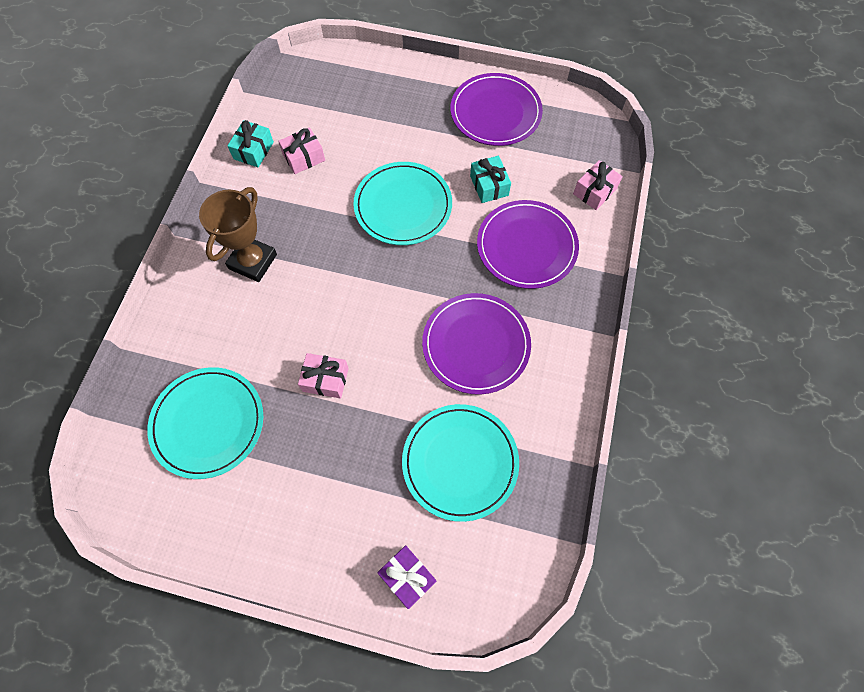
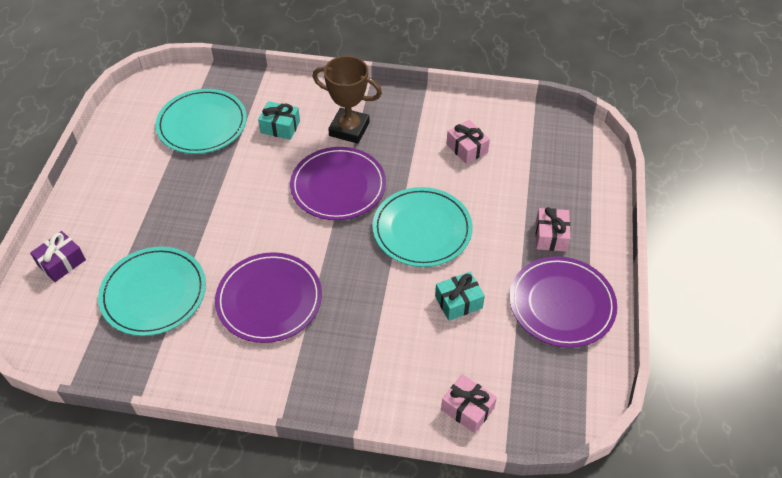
camera: 85 degrees right, 15 degrees down
turquoise gift [227,120,274,167] -> turquoise gift moved to [258,101,300,140]
pink gift [298,353,349,399] -> pink gift moved to [536,207,570,252]
purple plate [477,200,579,289] -> purple plate moved to [290,147,386,220]

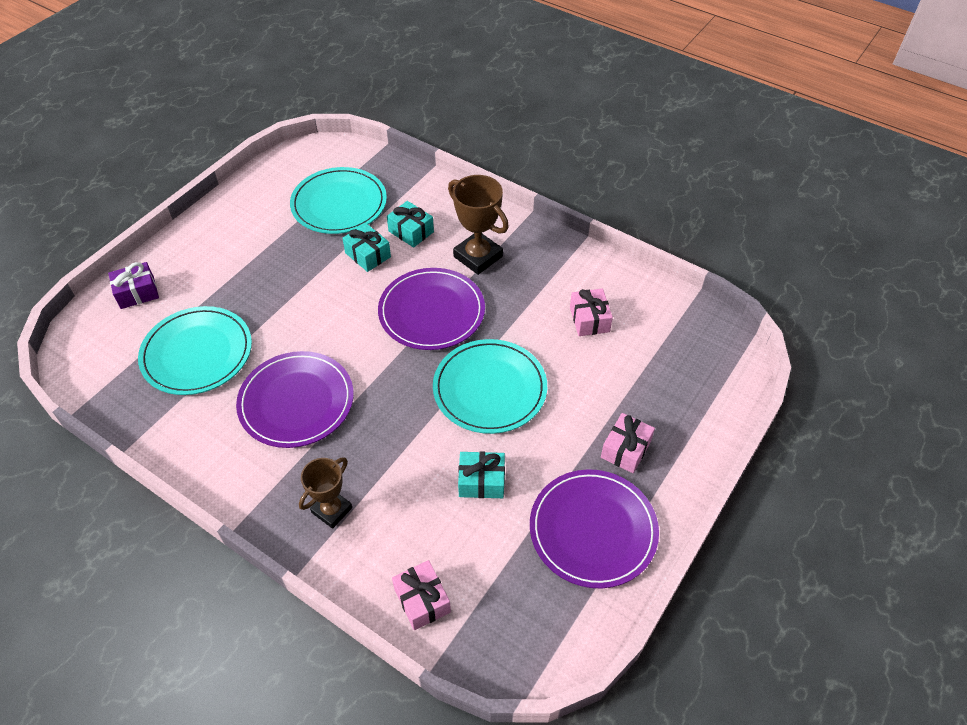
camera: 25 degrees right, 0 degrees up
none -> brown trophy [299,457,352,529]
none -> turquoise gift [342,223,391,272]

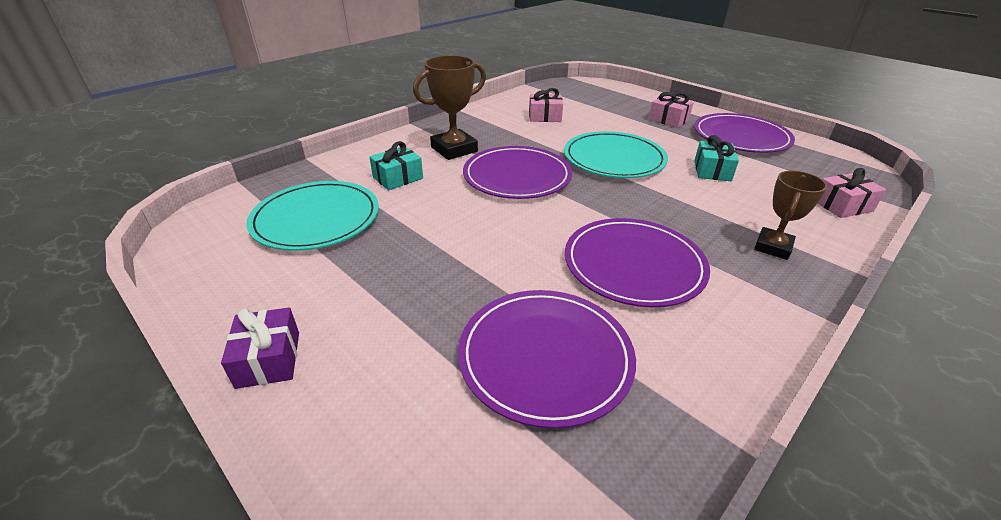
camera: 80 degrees left, 15 degrees down
purple gift [108,262,159,309] -> purple gift moved to [221,308,299,389]
turquoise plate [138,306,252,395] -> purple plate [458,290,636,429]
brown trophy [299,457,352,529] -> brown trophy turned 75 degrees clockwise [754,171,827,260]
turquoise gift [342,223,391,272] -> none

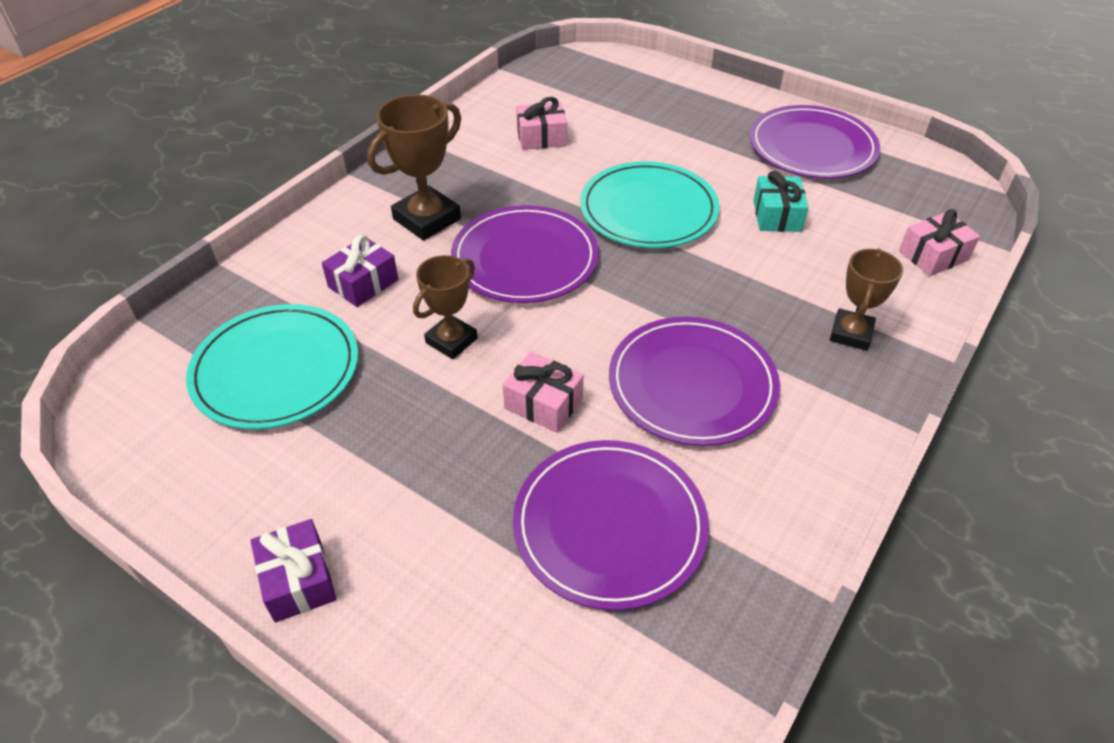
camera: 10 degrees left, 10 degrees up
turquoise gift [369,141,423,190] -> purple gift [322,235,398,307]
pink gift [649,92,694,128] -> pink gift moved to [503,351,584,433]
none -> brown trophy [413,255,478,359]

